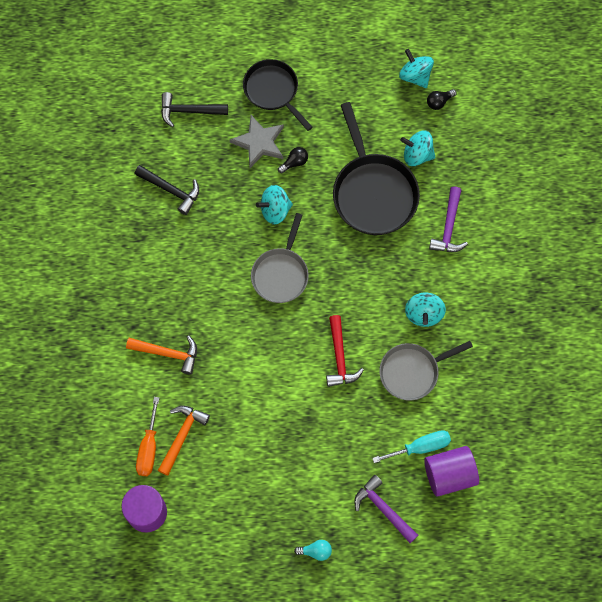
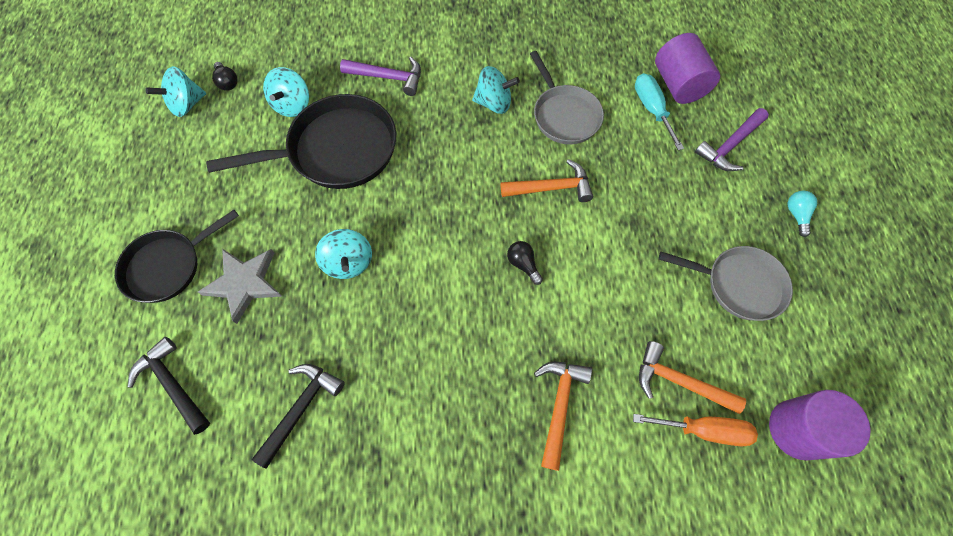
camera: 90 degrees left, 5 degrees down
black hammer [161,92,228,127] -> black hammer turned 135 degrees clockwise [128,337,210,435]
grey pan [251,213,309,303] -> grey pan moved to [659,246,793,321]
black light bulb [278,147,308,173] -> black light bulb moved to [507,241,543,285]
red hammer [326,315,364,387] -> orange hammer [501,159,593,202]

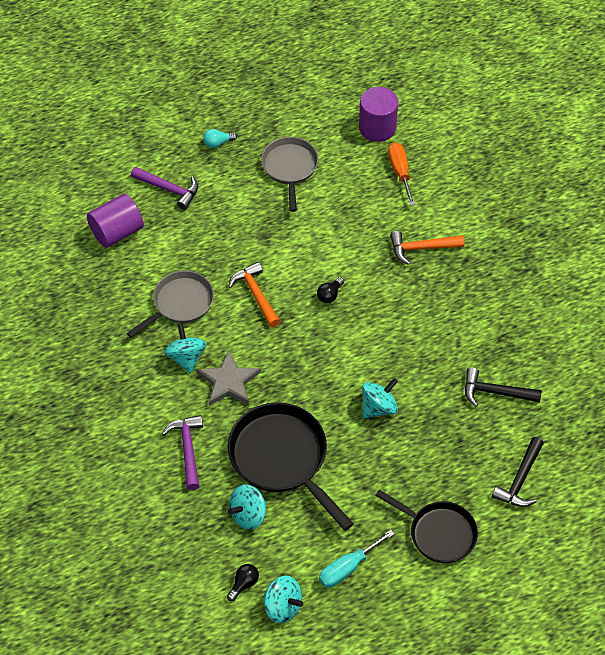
camera: 110 degrees left, 10 degrees down
grey star [198,249,282,324] -> grey star moved to [197,350,261,406]
turquoise spinning top [263,67,309,117] -> turquoise spinning top turned 150 degrees clockwise [228,484,266,530]
turquoise screwdriver [635,73,684,150] -> turquoise screwdriver moved to [319,530,395,588]
orange hammer [639,341,746,414] -> none

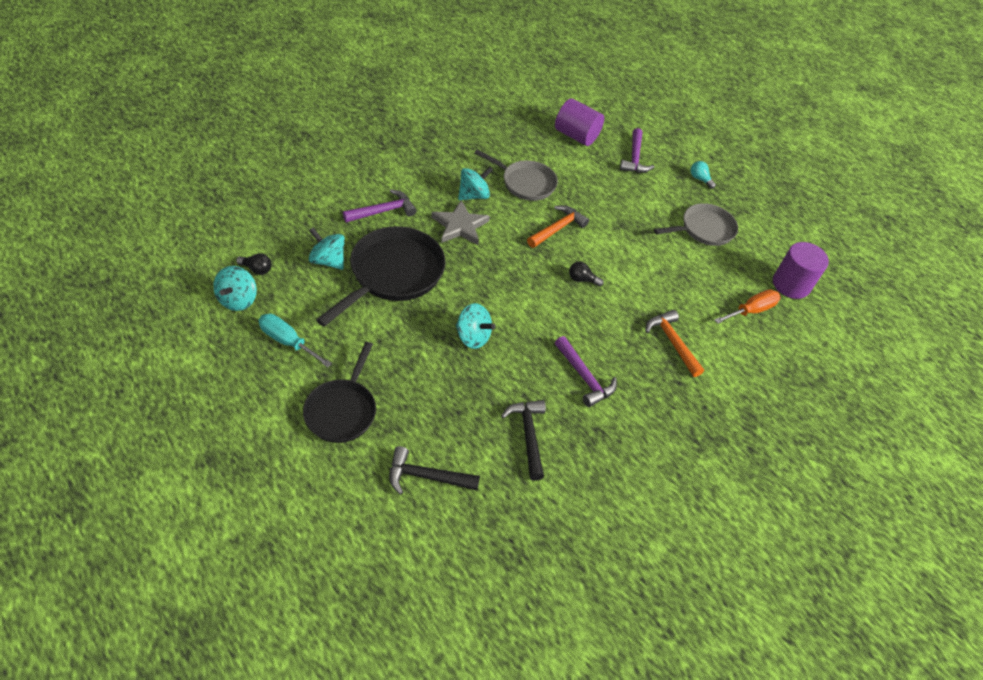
camera: 65 degrees right, 5 degrees down
none -> purple hammer [555,336,617,407]

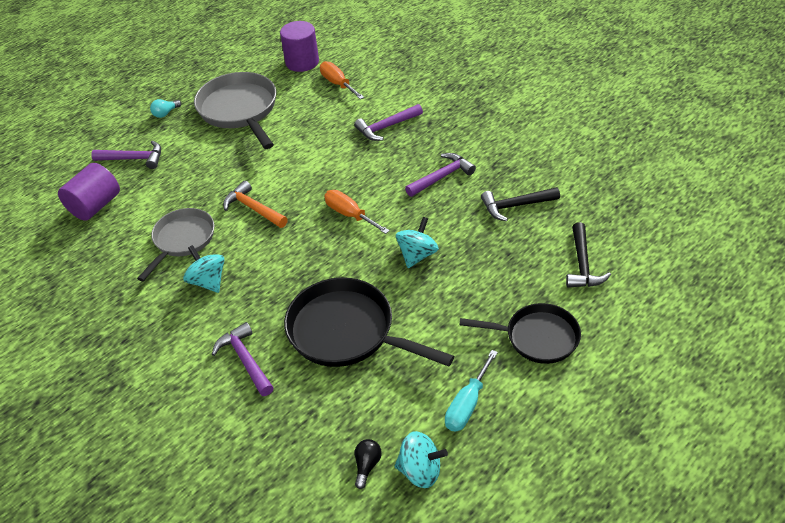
camera: 85 degrees left, 5 degrees down
turquoise spinning top [309,227,345,270] -> none
grey star [431,200,490,245] -> none
black light bulb [569,261,604,286] -> none
orange hammer [645,310,704,377] -> purple hammer [354,104,423,141]
grey pan [654,203,738,246] -> grey pan [194,72,276,149], size x1.53
none -> orange screwdriver [324,190,390,234]

